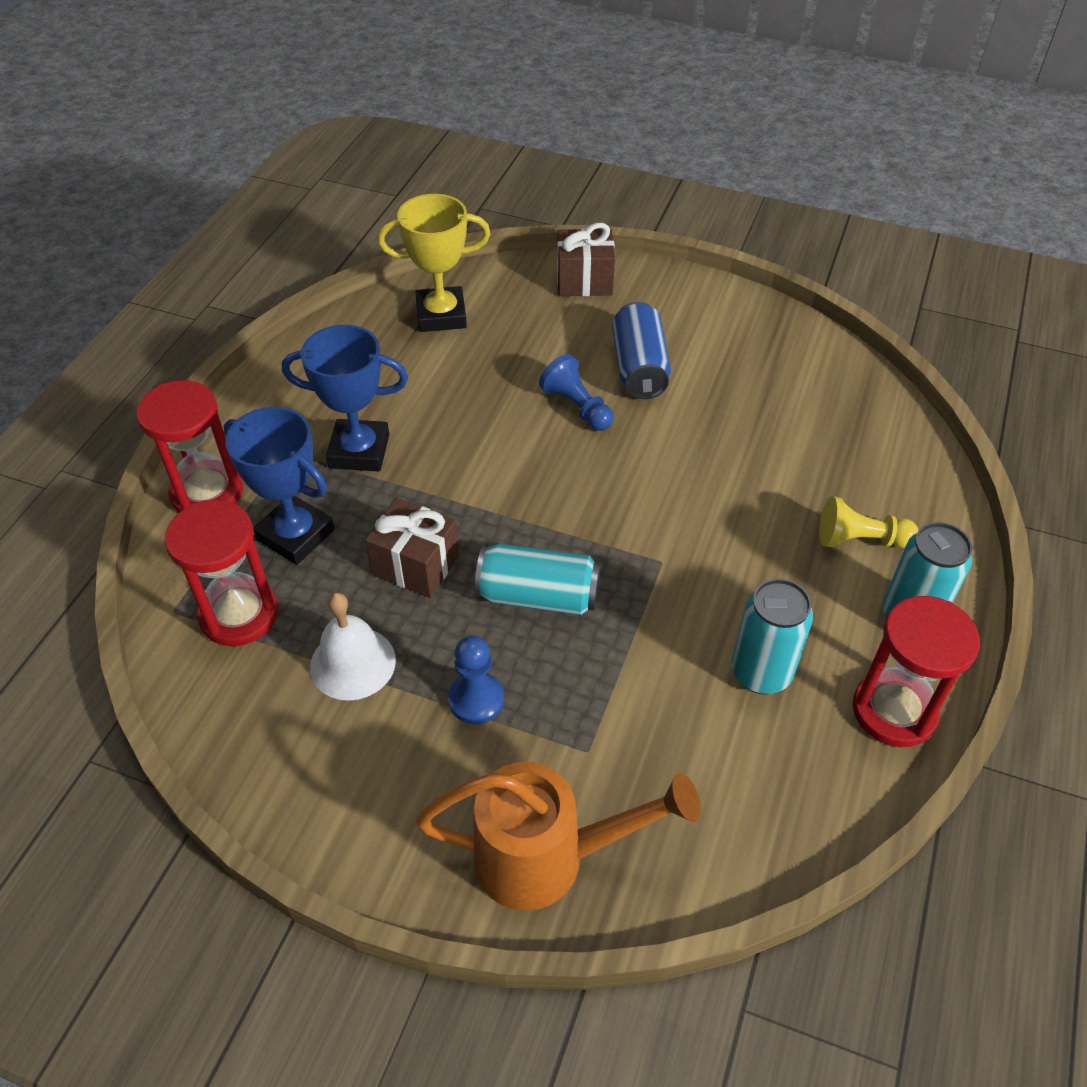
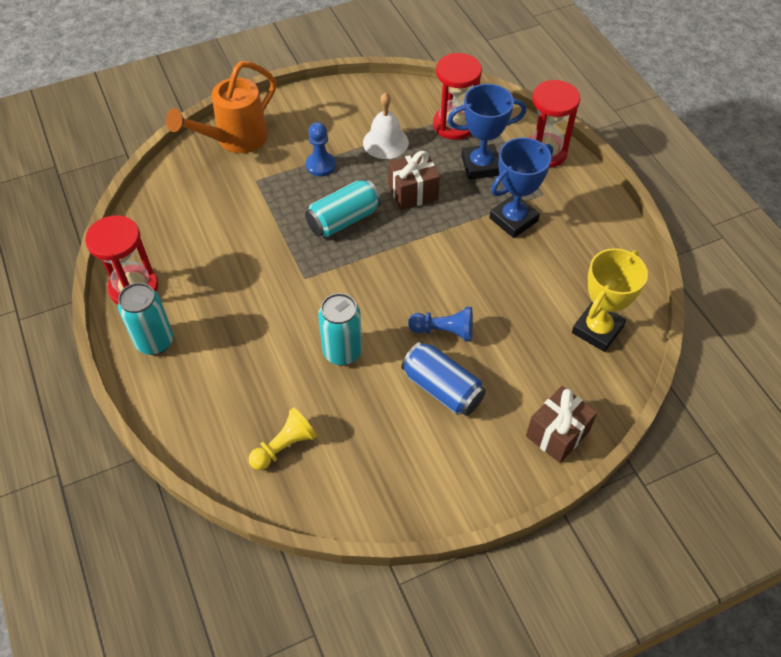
camera: 135 degrees right, 5 degrees up
turquoise can [732,579,813,694] -> turquoise can moved to [318,293,362,366]
yellow pawn [819,496,918,548] -> yellow pawn moved to [249,407,317,470]

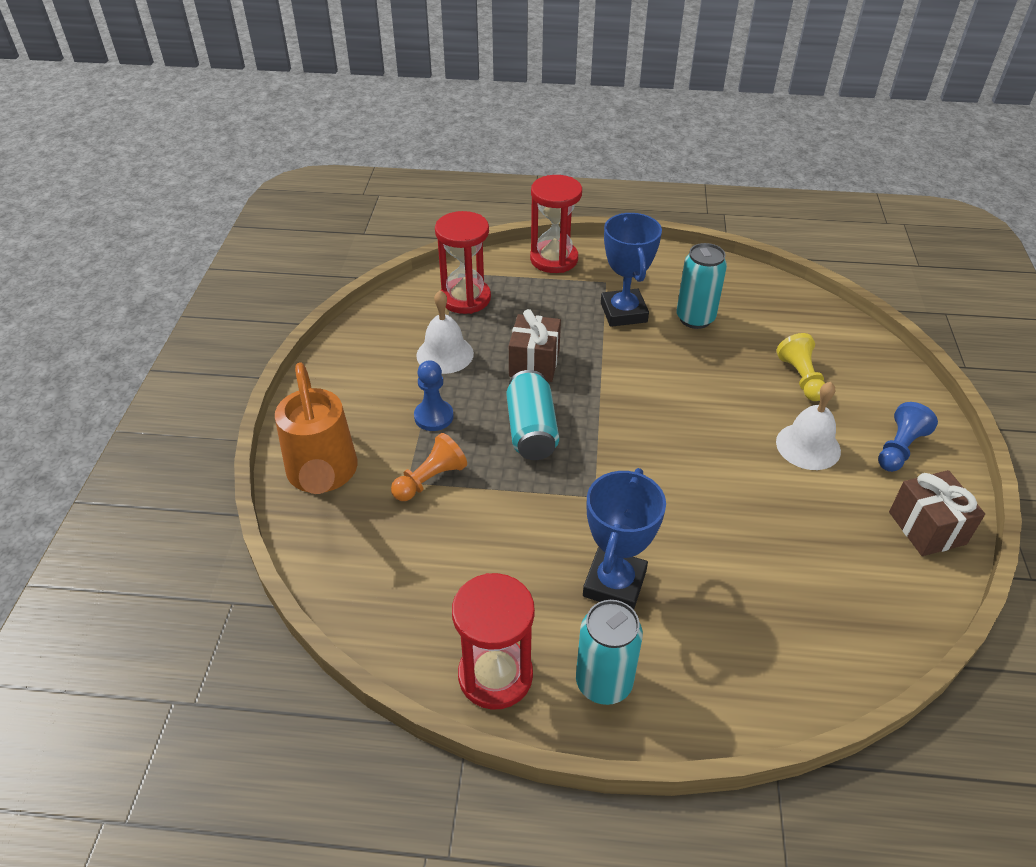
camera: 60 degrees left, 10 degrees down
yellow pawn [249,407,317,470] -> yellow pawn moved to [776,333,825,401]
turquoise can [318,293,362,366] -> turquoise can moved to [677,243,727,329]
blue can [401,342,486,416] -> white bell [776,382,841,470]
blue pawn [408,307,473,342] -> blue pawn moved to [878,402,938,472]
blue trophy [448,84,527,180] -> blue trophy moved to [583,468,666,610]
brown gift [526,386,597,463] -> brown gift moved to [889,470,985,556]
yellow trophy [572,248,648,352] -> none
none -> orange pawn [391,433,467,501]

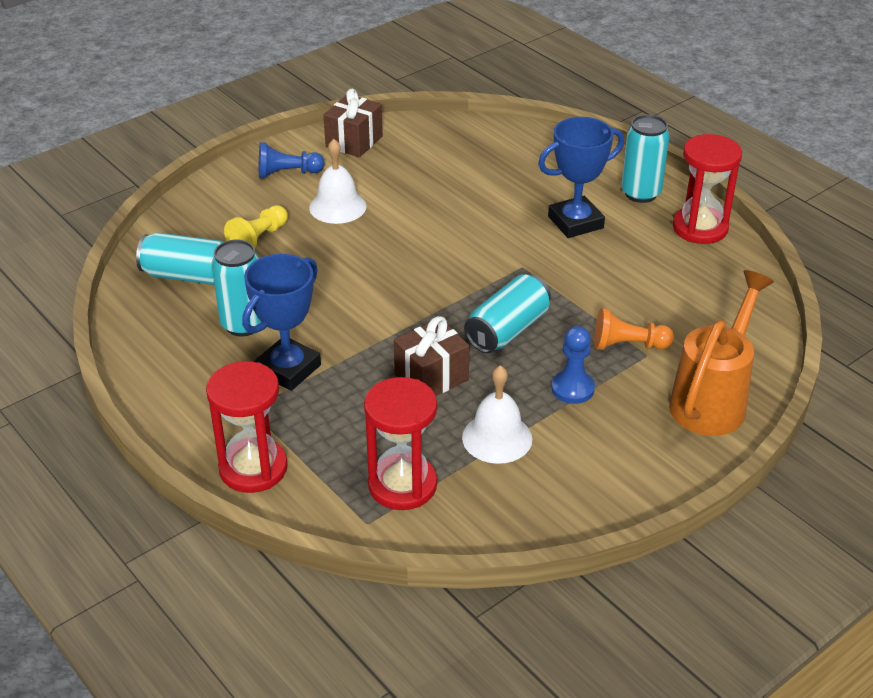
camera: 135 degrees left, 5 degrees down
none -> turquoise can [136,232,223,285]

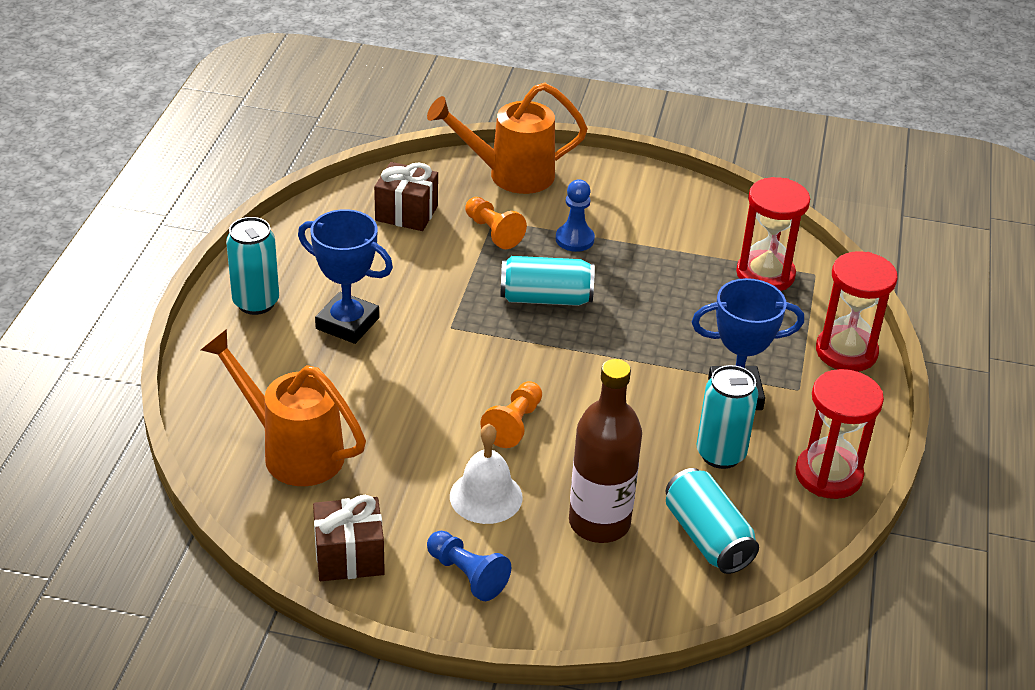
camera: 130 degrees left, 0 degrees up
yellow pawn [224,205,288,249] -> brown bottle [569,359,642,543]
brown gift [394,316,469,396] -> brown gift moved to [374,162,438,231]
white bell [462,365,532,464] -> none
red hourglass [673,134,742,244] -> red hourglass moved to [795,369,884,499]
none -> orange watering can [201,329,366,486]
none -> orange pawn [480,381,542,448]

